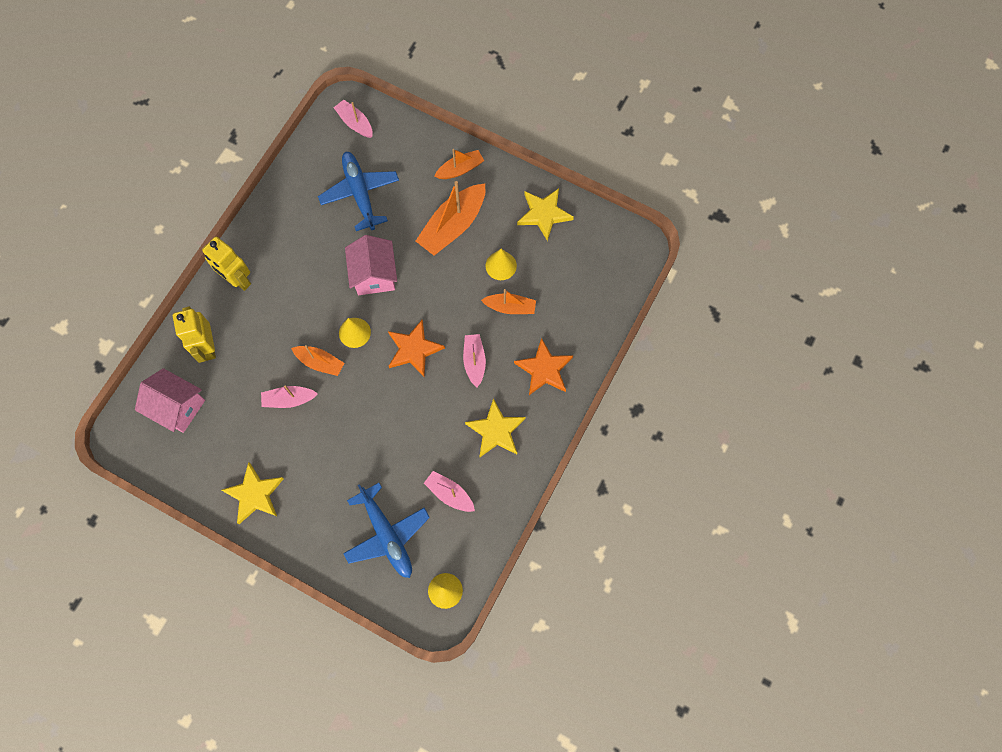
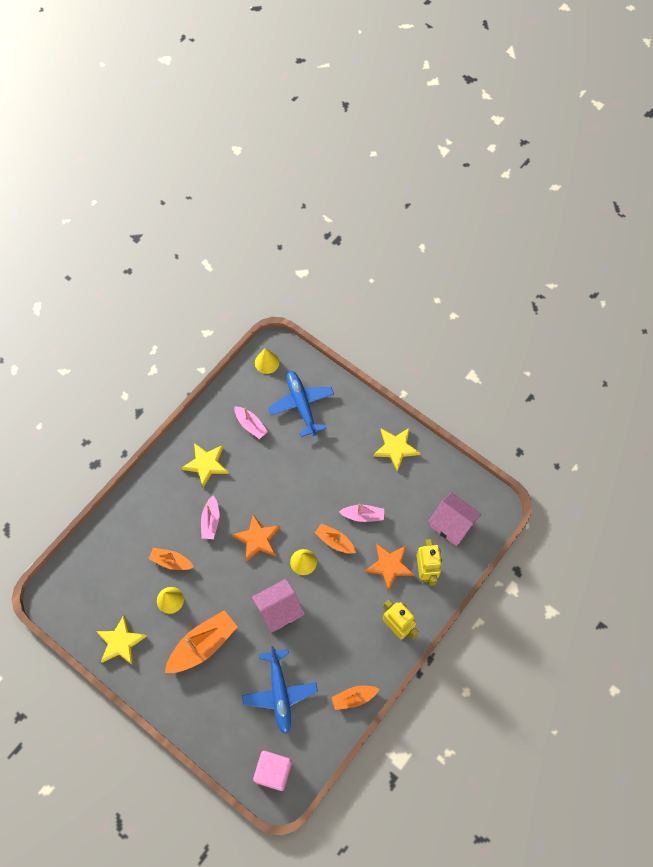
camera: 170 degrees left, 5 degrees down
pink boat [334,100,373,138] -> pink cube [253,751,292,791]
pink house [345,235,397,295] -> pink house turned 60 degrees clockwise [252,579,305,633]
orange boat [434,149,484,179] -> orange boat moved to [331,686,379,710]
orange star [514,338,573,395] -> orange star moved to [365,543,414,591]

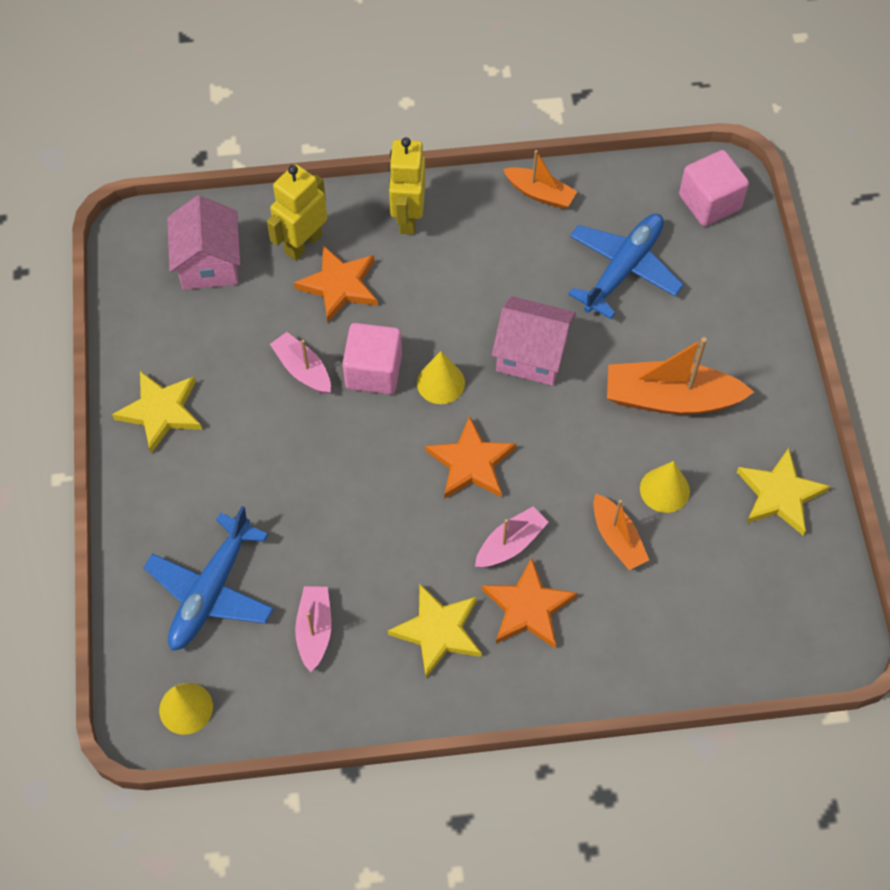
camera: 135 degrees left, 5 degrees down
orange boat [315,523,356,554] -> pink cube [342,323,402,394]
none -> orange star [482,557,577,648]

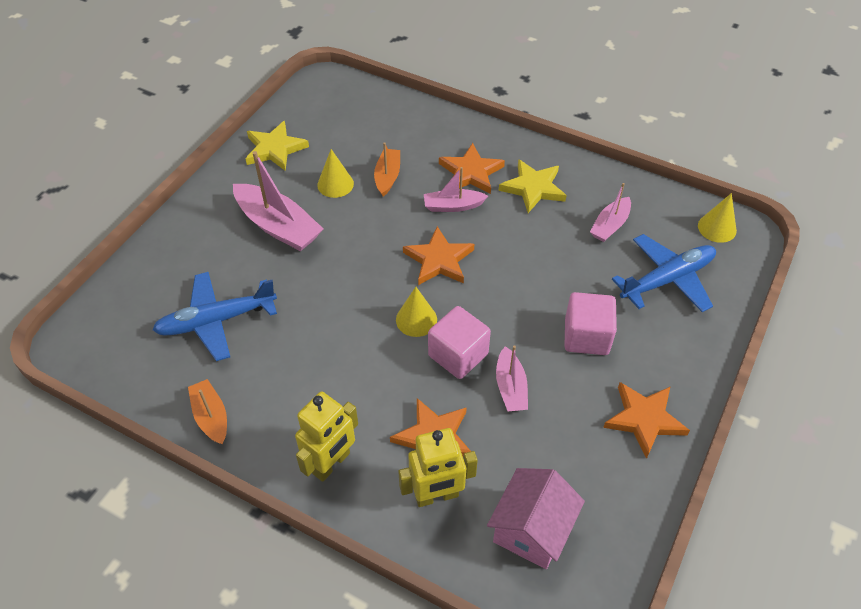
camera: 145 degrees left, 10 degrees down
yellow star [112,371,202,453] -> orange star [603,382,690,459]
pink house [492,296,576,386] -> none
orange boat [607,337,754,415] -> pink boat [233,151,323,251]
pink cube [679,150,749,226] -> pink cube moved to [564,292,617,355]

